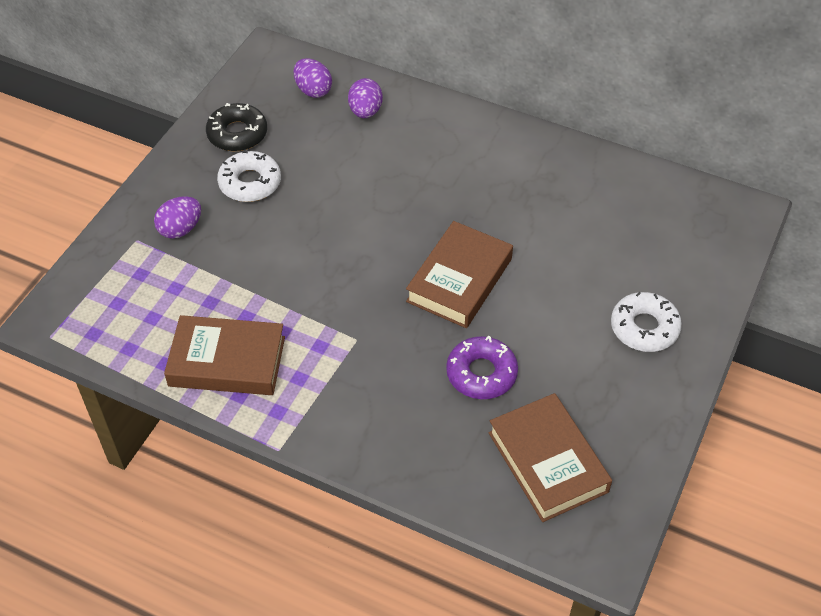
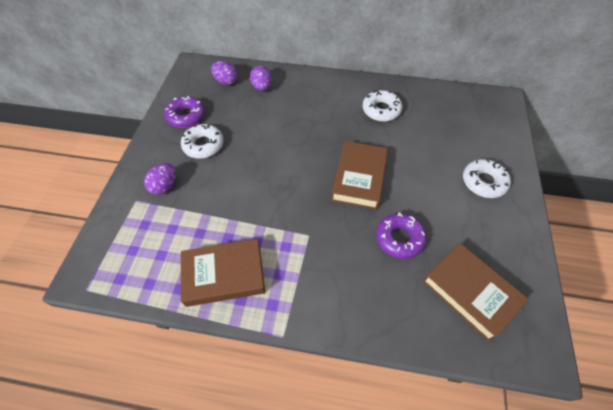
camera: 15 degrees left, 5 degrees up
black donut [206,103,267,151] -> purple donut [164,96,205,128]
none -> white donut [363,90,402,122]

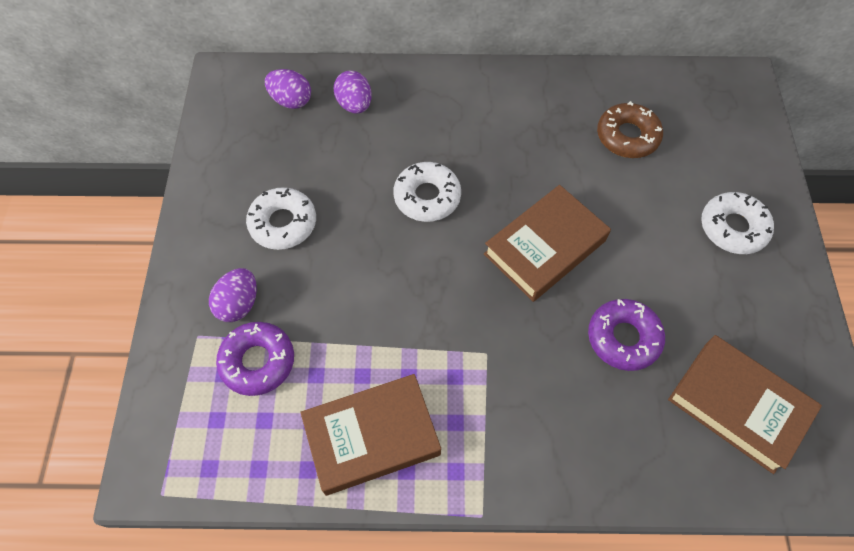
camera: 10 degrees left, 5 degrees up
purple donut [164,96,205,128] -> purple donut moved to [216,322,294,396]
brown book [331,141,388,210] -> brown book turned 45 degrees clockwise [484,185,611,302]
white donut [363,90,402,122] -> white donut moved to [394,162,461,222]
none -> brown donut [597,101,663,158]

